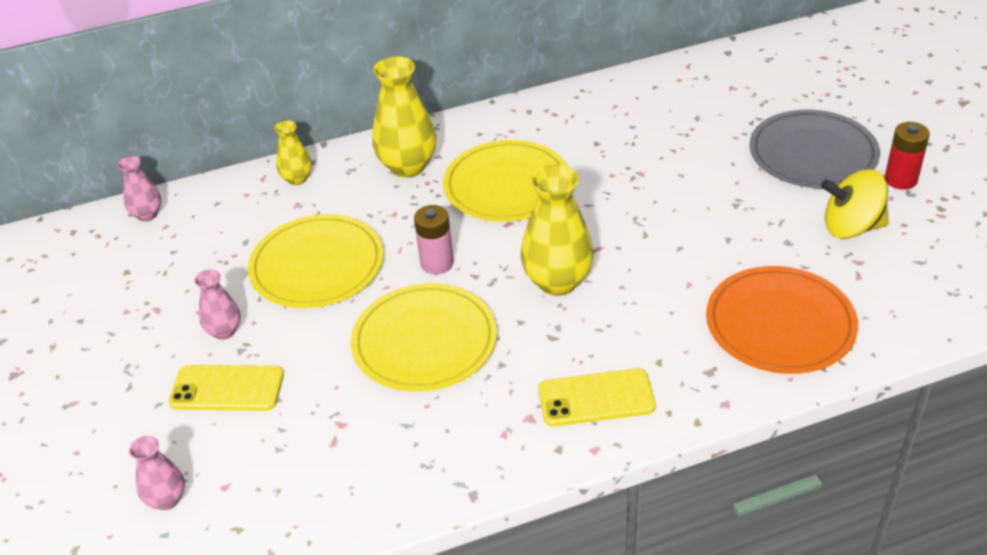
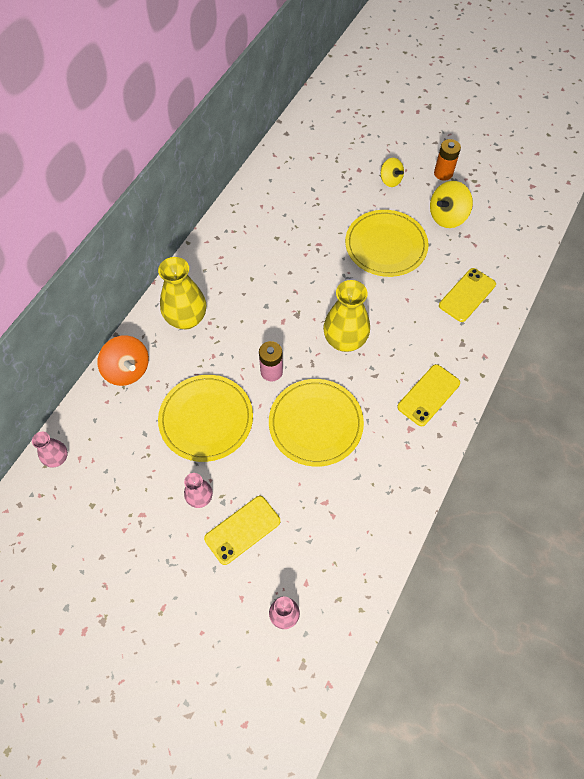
camera: 45 degrees left, 20 degrees up
yellow vase [274,120,312,185] -> orange spinning top [98,335,149,386]
yellow plate [443,140,568,222] -> yellow plate moved to [345,210,428,277]
orange plate [706,266,858,374] -> yellow phone [439,268,496,322]
grey plate [749,110,880,188] -> yellow spinning top [381,158,404,187]
red battery [885,122,930,190] -> orange battery [434,139,461,181]

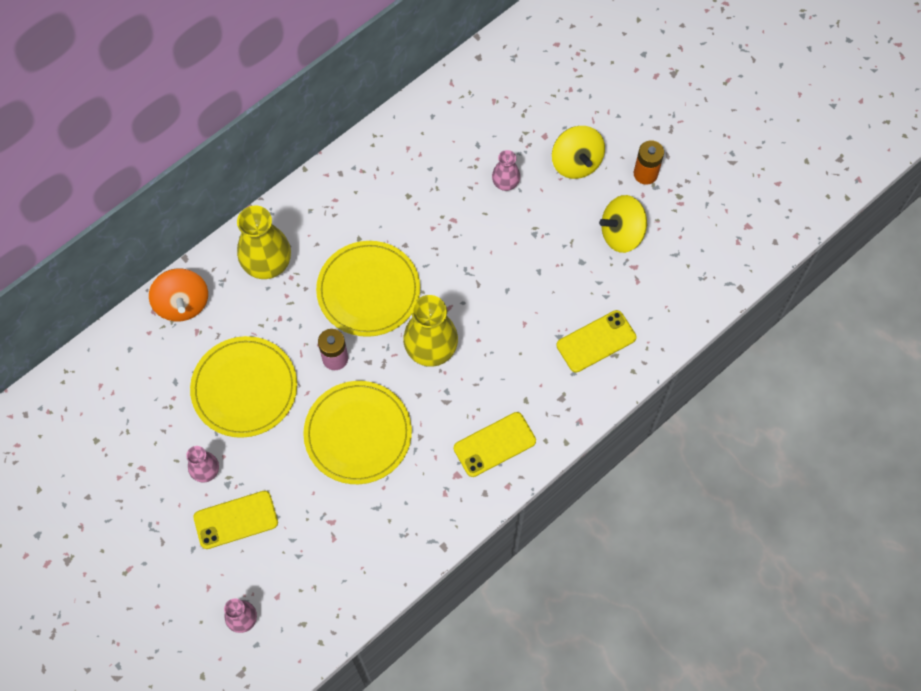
camera: 20 degrees right, 5 degrees up
pink vase [32,432,68,468] -> pink vase moved to [492,150,520,191]
yellow plate [345,210,428,277] -> yellow plate moved to [316,241,420,337]
yellow spinning top [381,158,404,187] -> yellow spinning top [552,126,605,179], size x1.56

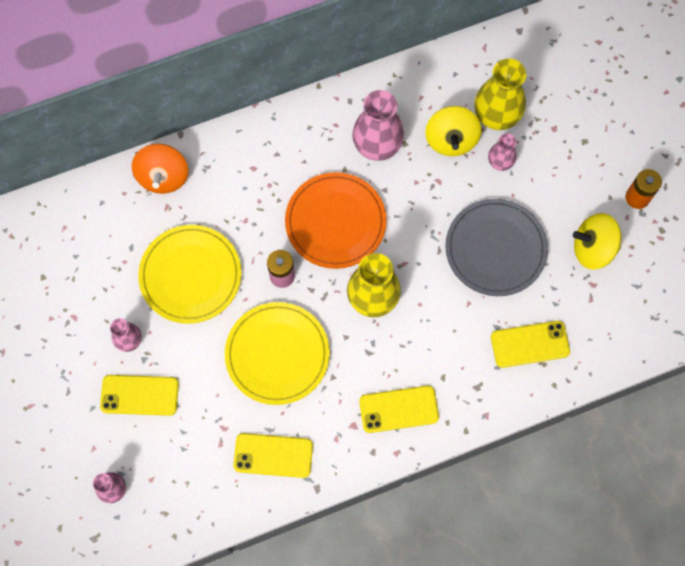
camera: 20 degrees right, 5 degrees up
yellow vase [237,206,291,279] -> yellow vase moved to [474,58,526,130]
yellow plate [316,241,420,337] -> orange plate [285,172,387,269]
yellow spinning top [552,126,605,179] -> yellow spinning top moved to [425,106,482,156]
none -> yellow phone [233,433,313,478]
none -> pink vase [352,90,404,161]
none -> grey plate [445,199,548,296]

